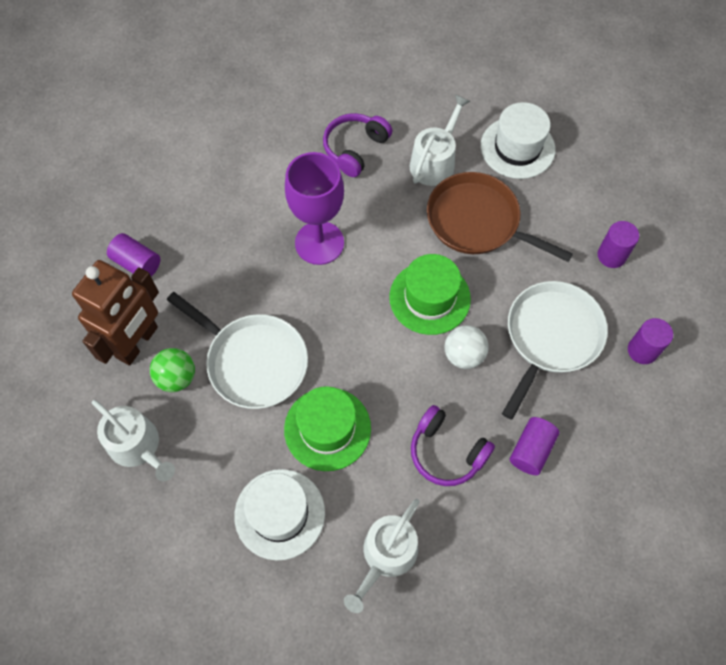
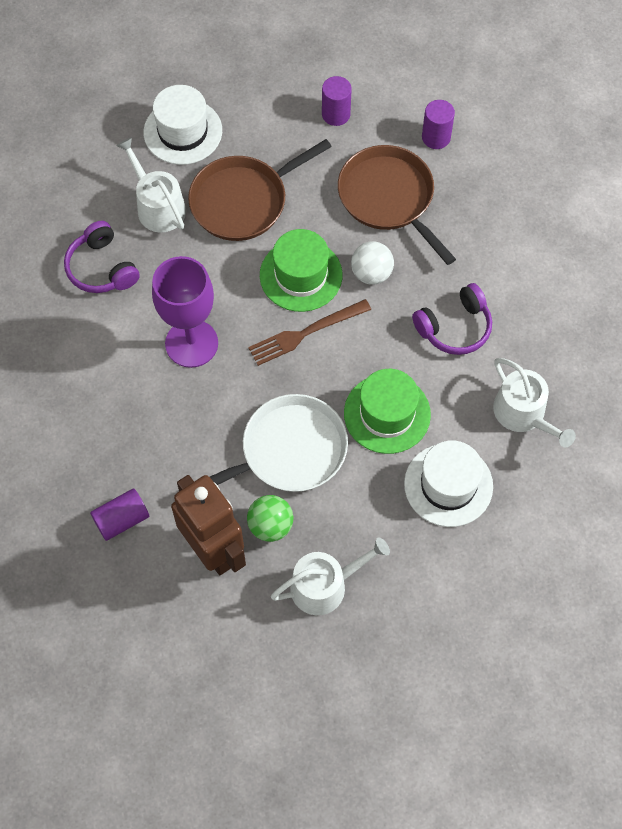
camera: 65 degrees left, 0 degrees up
white pan [502,281,608,420] -> brown pan [338,145,456,265]
purple cylinder [510,417,559,475] -> none
none -> brown fork [248,299,371,366]

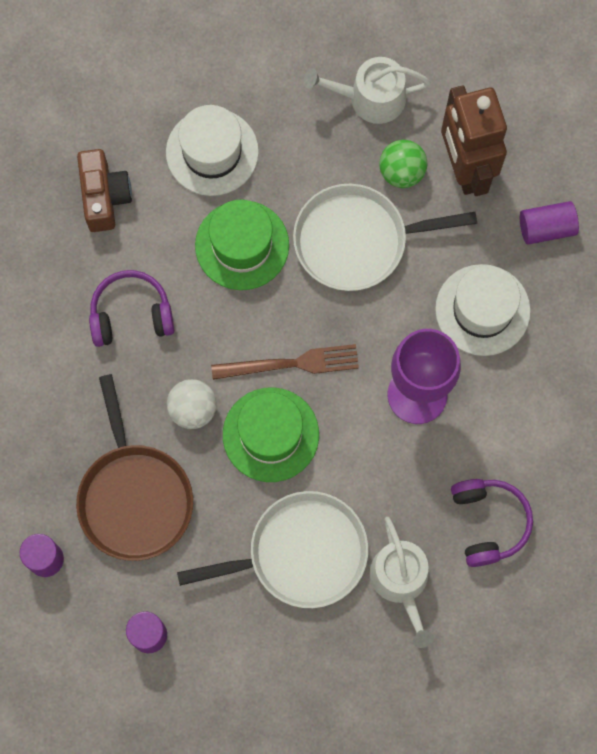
camera: 160 degrees left, 10 degrees up
white hat [143,85,222,165] -> white hat moved to [435,264,531,356]
brown pan [188,139,332,241] -> white pan [177,491,368,608]
white watering can [493,358,576,447] -> brown camera [77,149,132,232]

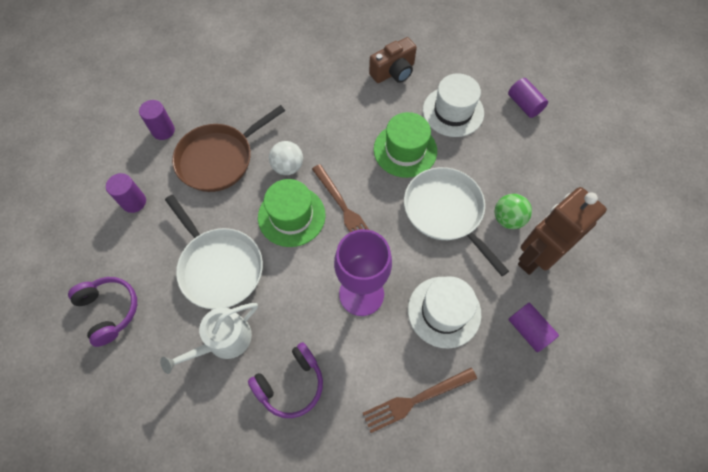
camera: 65 degrees right, 10 degrees down
purple headphones [89,270,174,347] -> purple headphones moved to [68,277,137,347]
white watering can [304,57,431,124] -> none
none -> brown fork [363,368,477,433]
none -> purple cylinder [508,78,548,118]

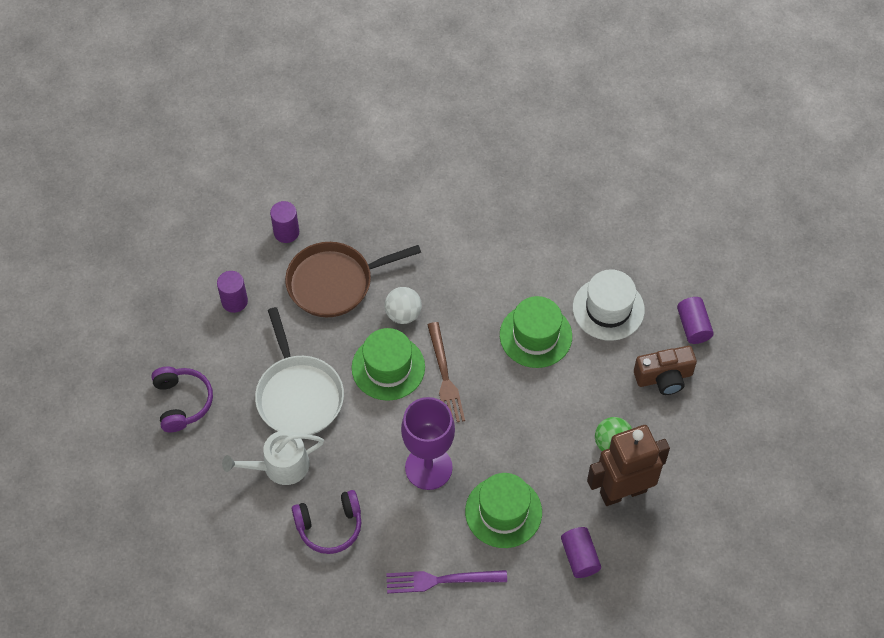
camera: 20 degrees right, 5 degrees down
brown fork [363,368,477,433] -> purple fork [386,570,507,594]
brown camera [369,37,417,83] -> brown camera moved to [634,346,697,395]
white pan [404,167,509,276] -> none
white hat [408,276,481,348] -> green hat [465,473,542,548]

